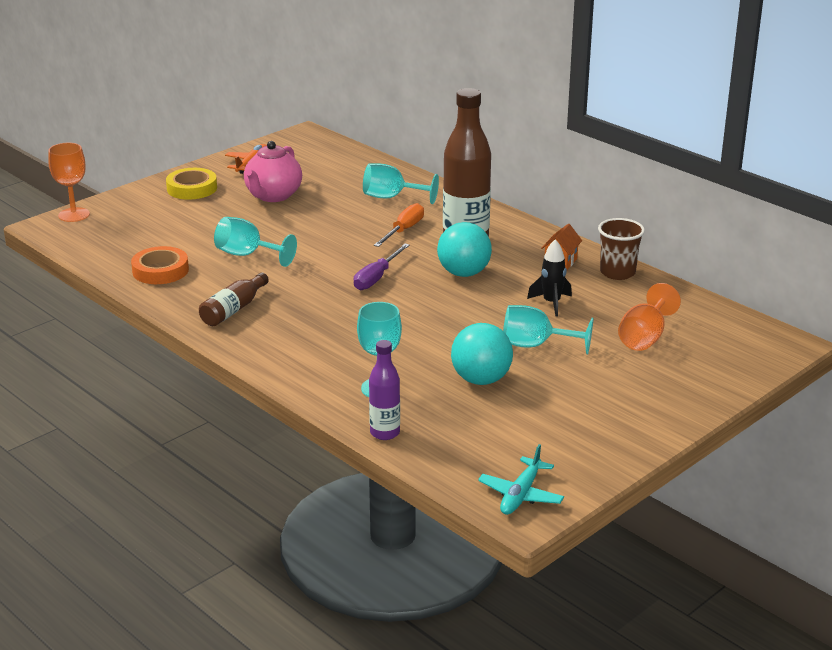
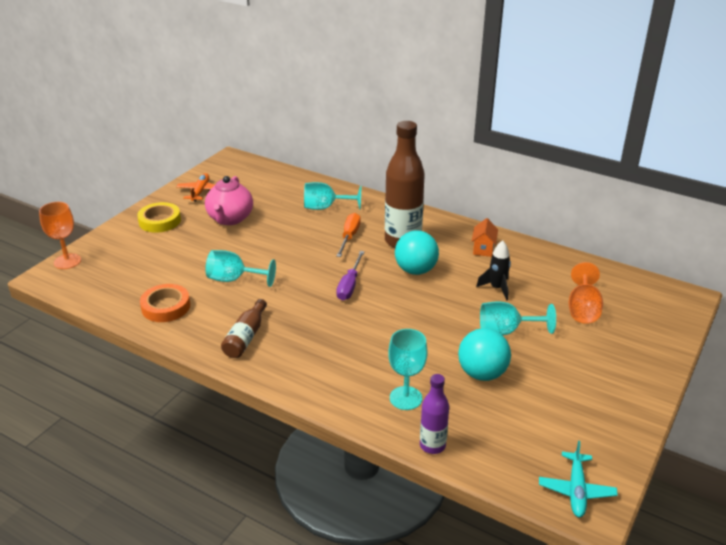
camera: 15 degrees left, 5 degrees up
brown cup [598,218,645,280] -> none

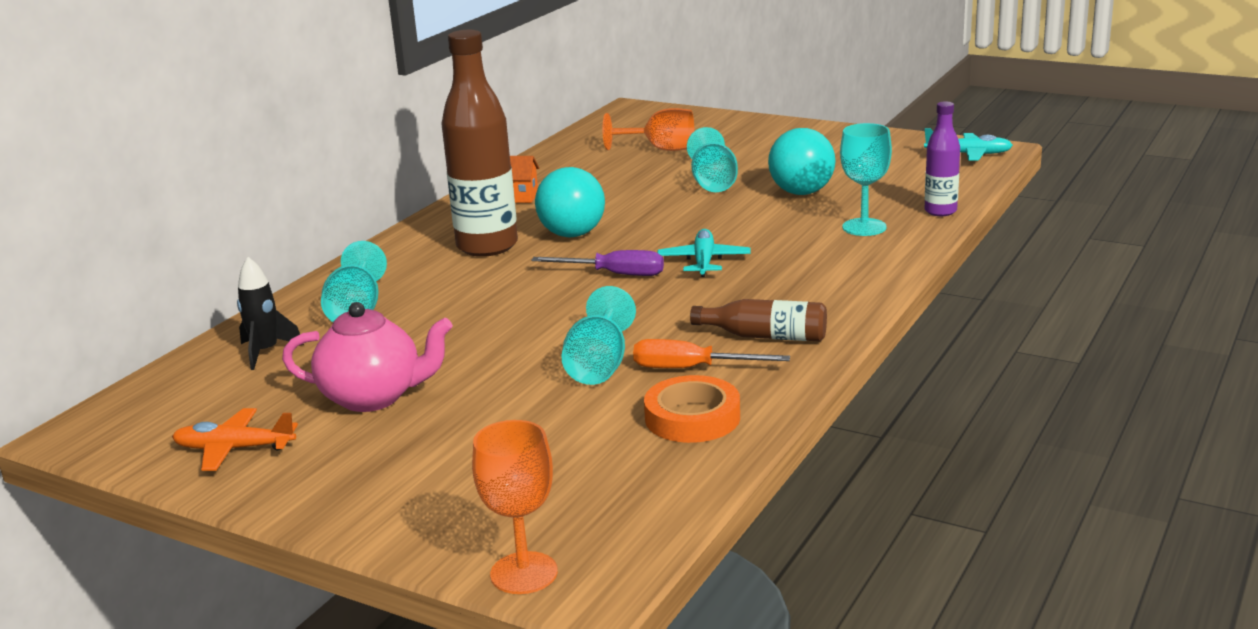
camera: 90 degrees left, 10 degrees down
yellow tape [137,202,181,233] -> none
orange screwdriver [336,213,361,257] -> orange screwdriver moved to [633,339,790,368]
black rocket [476,240,511,301] -> black rocket moved to [237,257,304,370]
none -> turquoise plane [657,229,751,277]

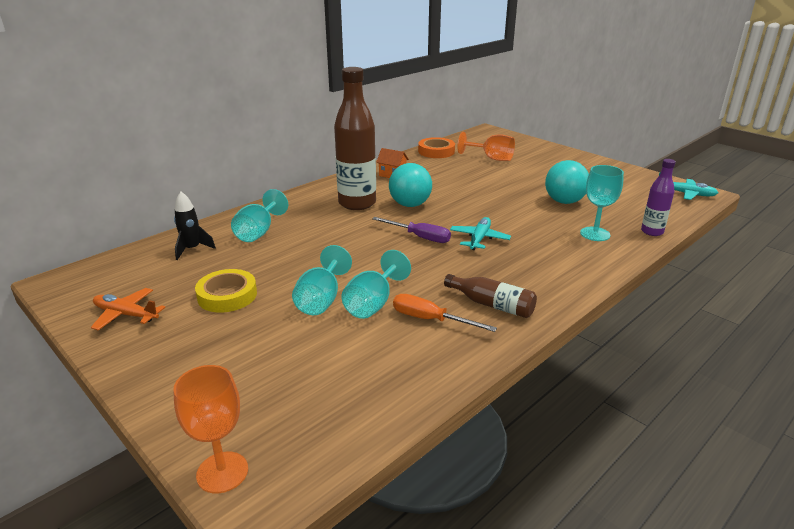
camera: 15 degrees right, 5 degrees up
pink teapot [282,302,453,412] -> yellow tape [195,269,257,313]
orange tape [644,375,740,443] -> orange tape moved to [418,137,455,158]
turquoise goblet [687,127,738,192] -> turquoise goblet moved to [292,245,352,315]

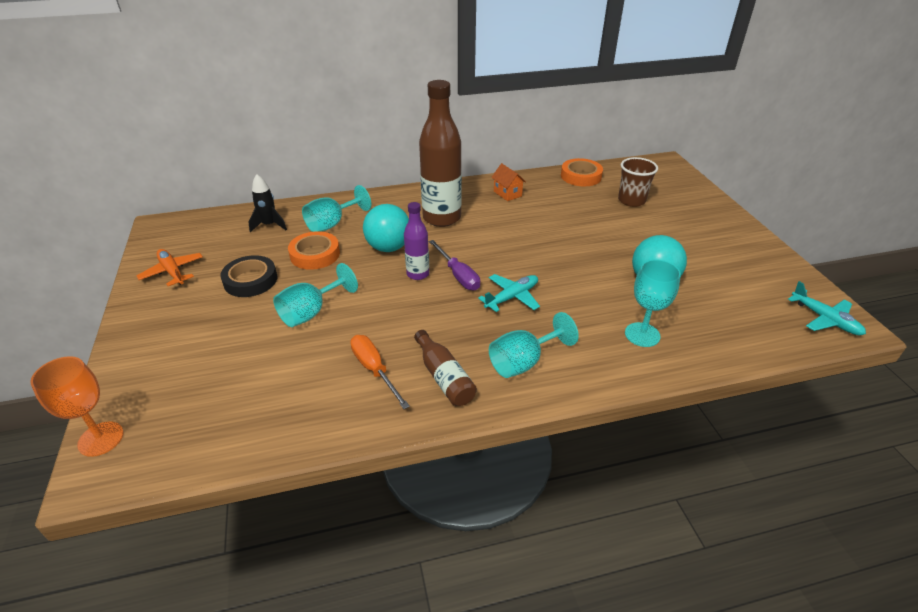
camera: 30 degrees right, 10 degrees up
yellow tape [195,269,257,313] -> black tape [220,255,277,297]
turquoise goblet [341,250,411,319] -> turquoise goblet moved to [489,312,579,378]
turquoise ball [389,163,432,207] -> turquoise ball moved to [363,204,409,252]
orange goblet [457,132,515,161] -> brown cup [618,157,658,207]
purple bottle [641,159,676,236] -> purple bottle moved to [404,202,429,280]
none -> orange tape [288,231,340,270]

